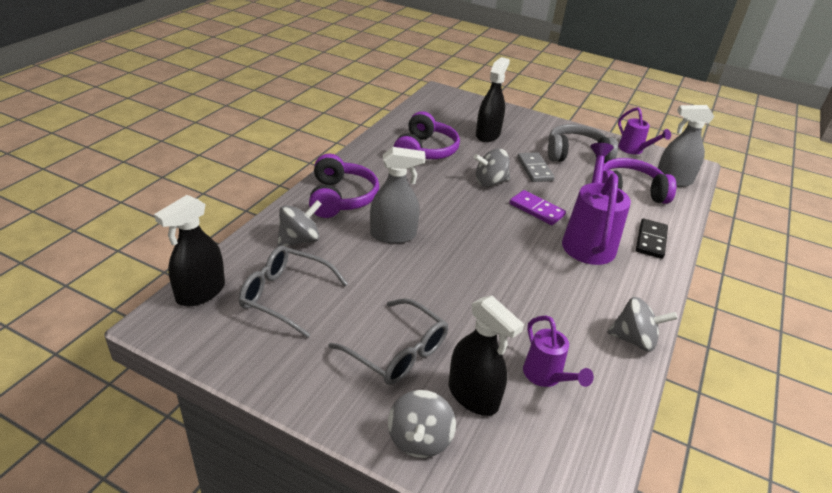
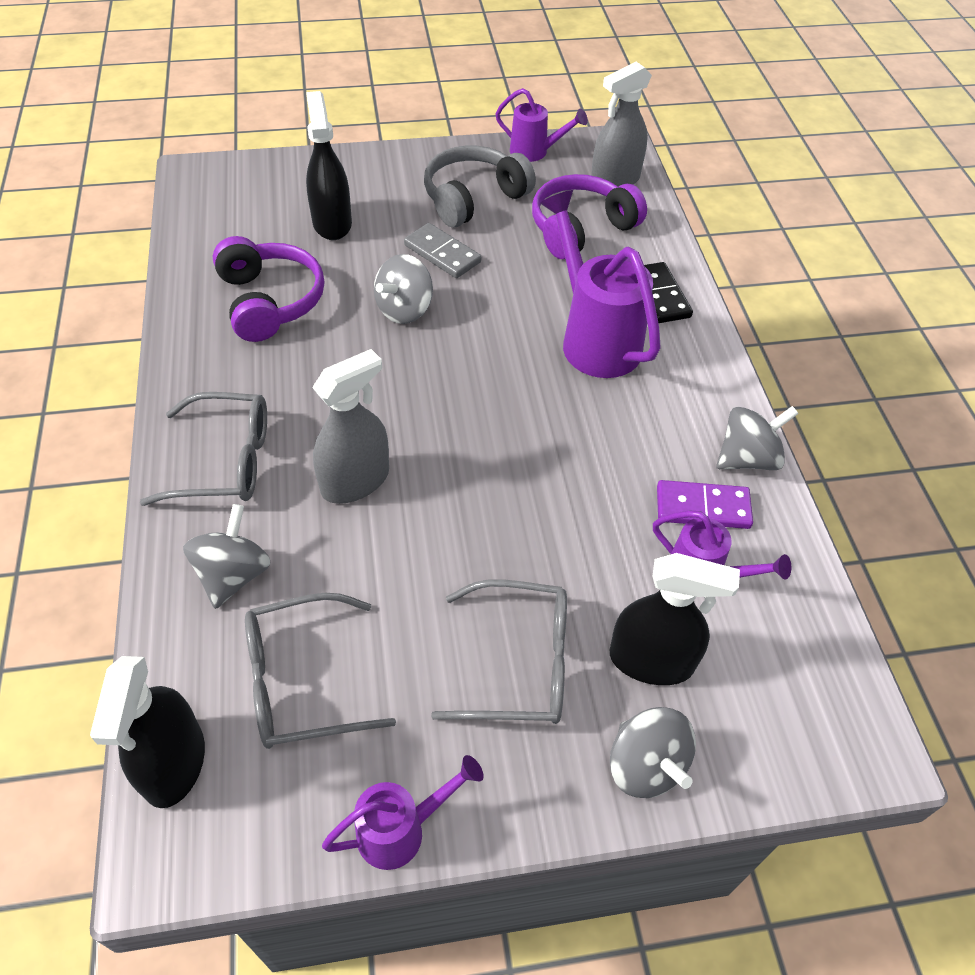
camera: 35 degrees left, 15 degrees up
purple headphones [309,154,379,218] -> grey glasses [140,392,267,506]
purple domino [510,190,566,225] -> purple domino moved to [657,480,753,529]
none -> purple watering can [322,755,484,870]

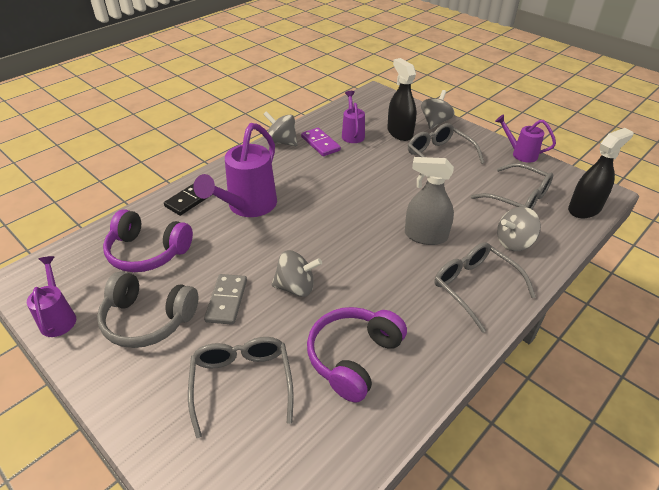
camera: 125 degrees left, 10 degrees down
black spray bottle [306,91,352,240] -> grey glasses [188,337,294,438]
grey spray bottle [591,62,652,187] -> none

